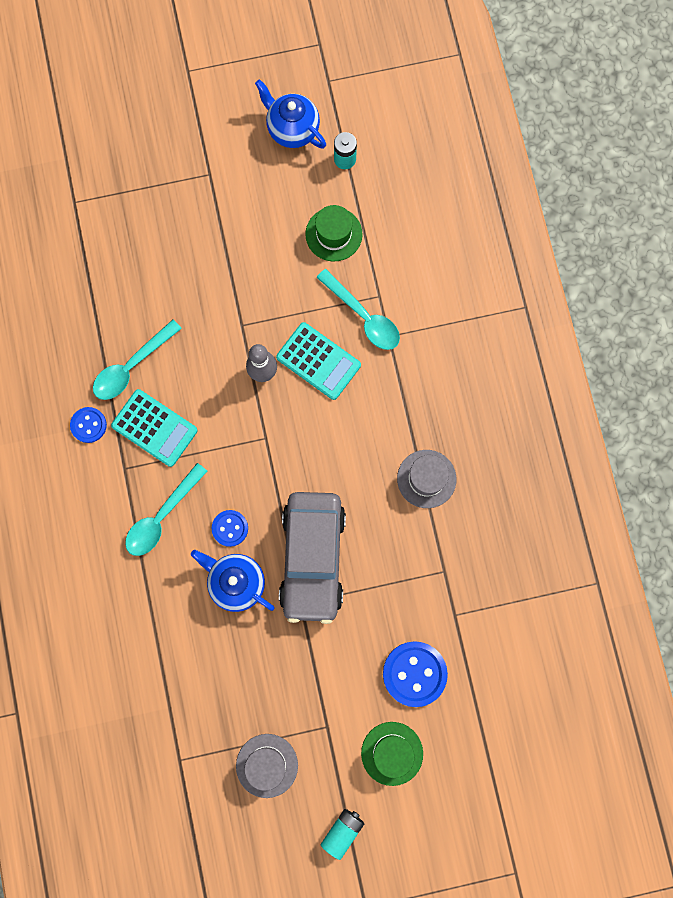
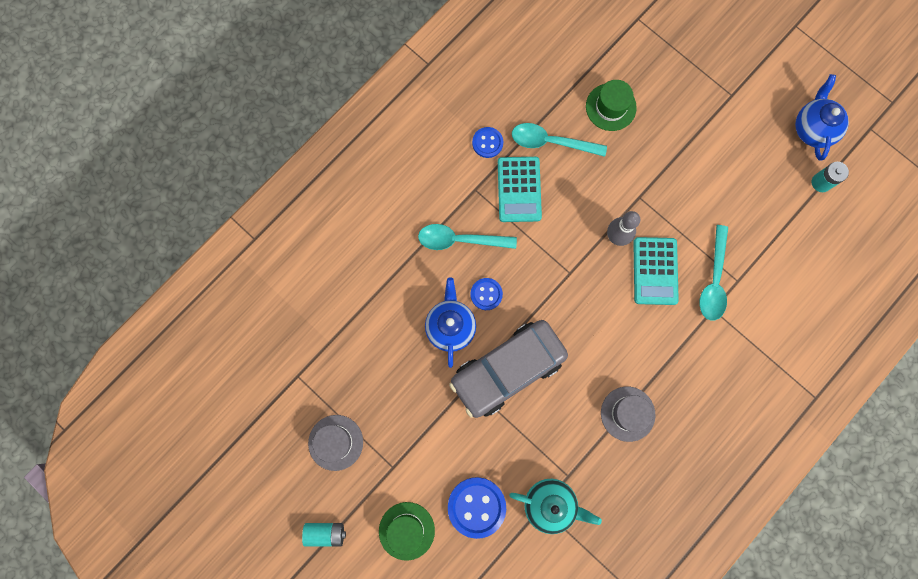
camera: 55 degrees right, 0 degrees up
green hat [305,205,363,261] -> green hat moved to [586,80,637,131]
none -> turquoise teapot [509,479,602,534]

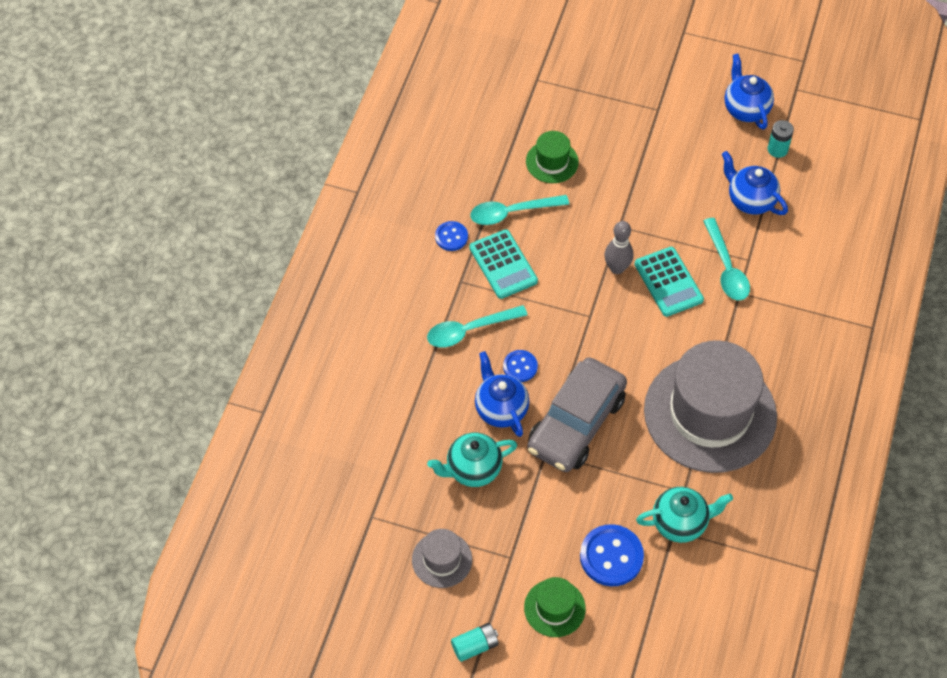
camera: 25 degrees left, 20 degrees down
grey hat [601,387,656,442] -> grey hat [644,340,777,473], size x2.30
none -> turquoise teapot [427,433,517,487]
none -> blue teapot [722,151,788,215]

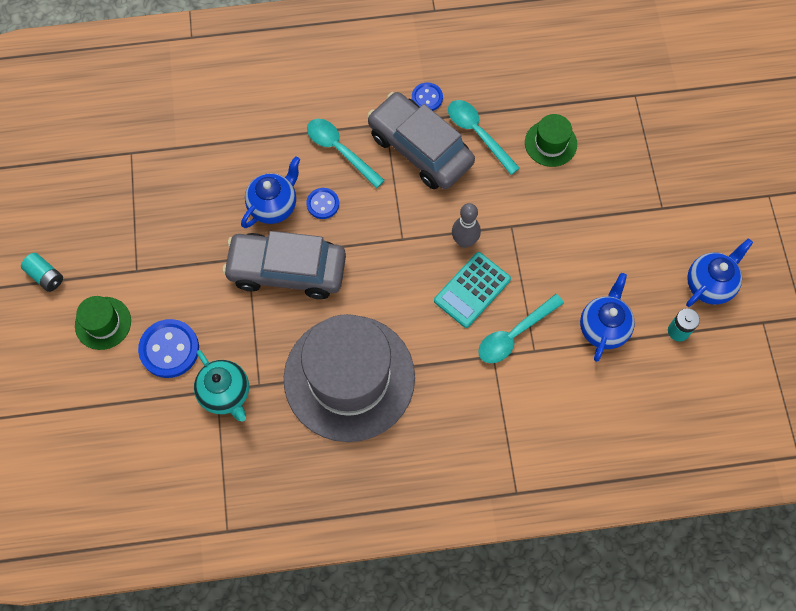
camera: 65 degrees right, 10 degrees up
grey hat [412,529,472,588] -> none
turquoise teapot [427,433,517,487] -> none
turquoise calculator [469,229,538,299] -> grey car [367,92,475,189]

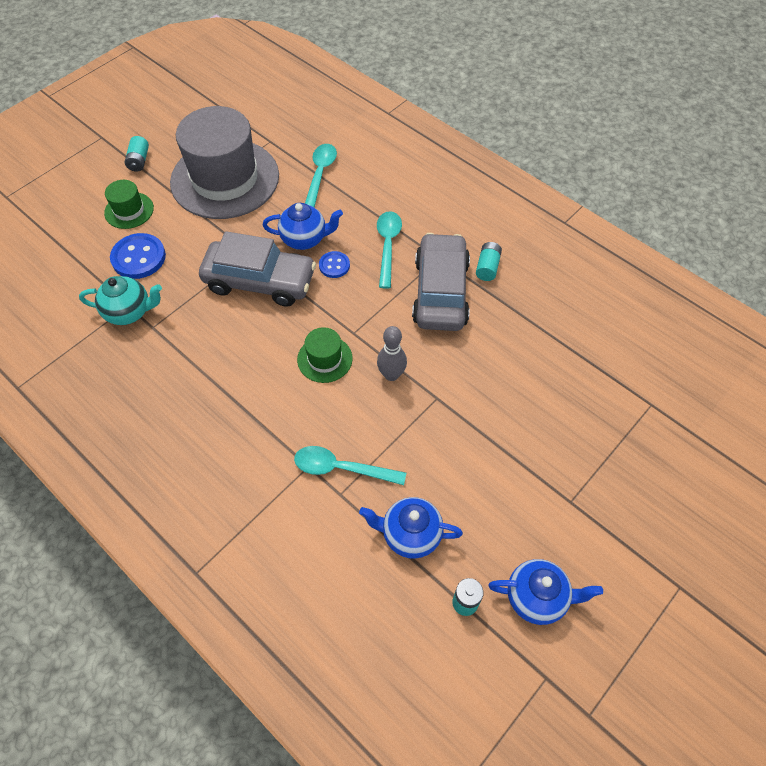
camera: 50 degrees right, 10 degrees down
turquoise teapot [194,350,249,422] -> turquoise teapot turned 105 degrees counterclockwise [79,276,162,325]
grey car [222,231,346,299] -> grey car turned 135 degrees clockwise [199,231,316,307]
grey hat [284,314,415,442] -> grey hat moved to [170,106,279,219]
blue button [412,83,443,111] -> turquoise battery [476,242,502,281]
turquoise calculator [434,252,511,328] -> none
turquoise spoon [448,100,520,175] -> turquoise spoon moved to [305,144,337,208]
green hat [525,114,577,167] -> green hat moved to [297,327,353,383]
blue teapot [580,273,635,362] -> blue teapot turned 150 degrees counterclockwise [359,497,463,559]

